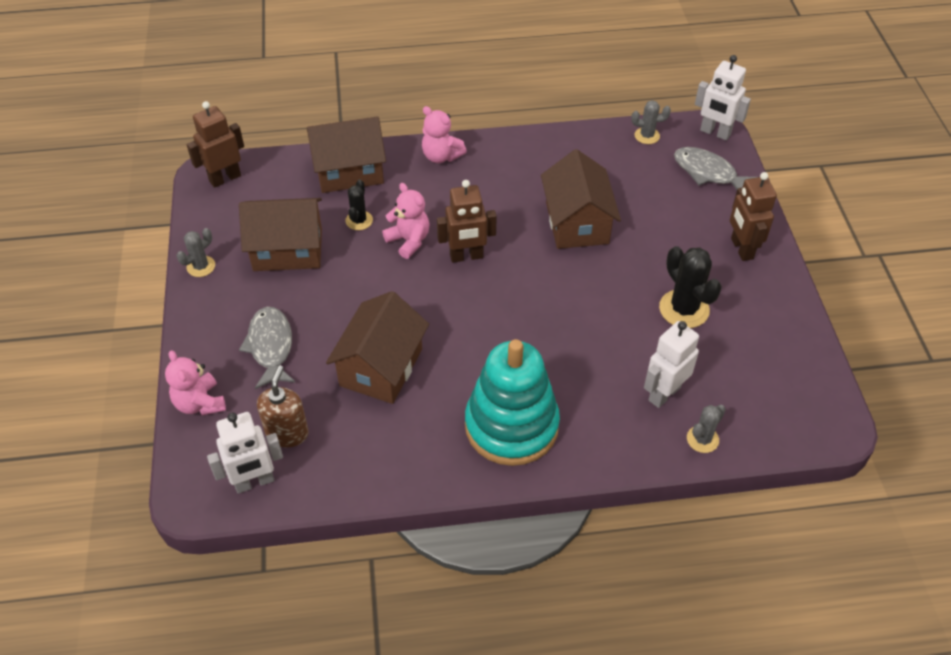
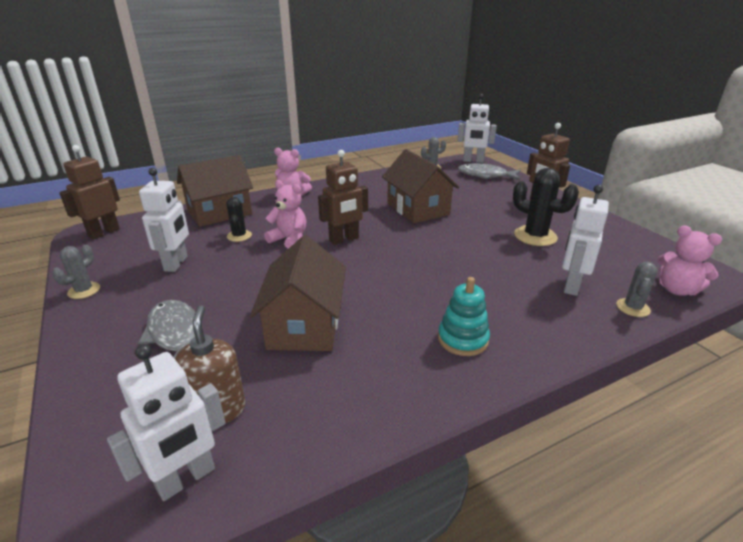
camera: 20 degrees left, 20 degrees down
pink teddy bear [165,350,226,416] -> pink teddy bear moved to [658,226,722,296]
brown house [239,198,322,271] -> white robot [139,168,189,272]
turquoise stacking toy [465,339,560,466] -> turquoise stacking toy [438,277,490,356], size x0.50

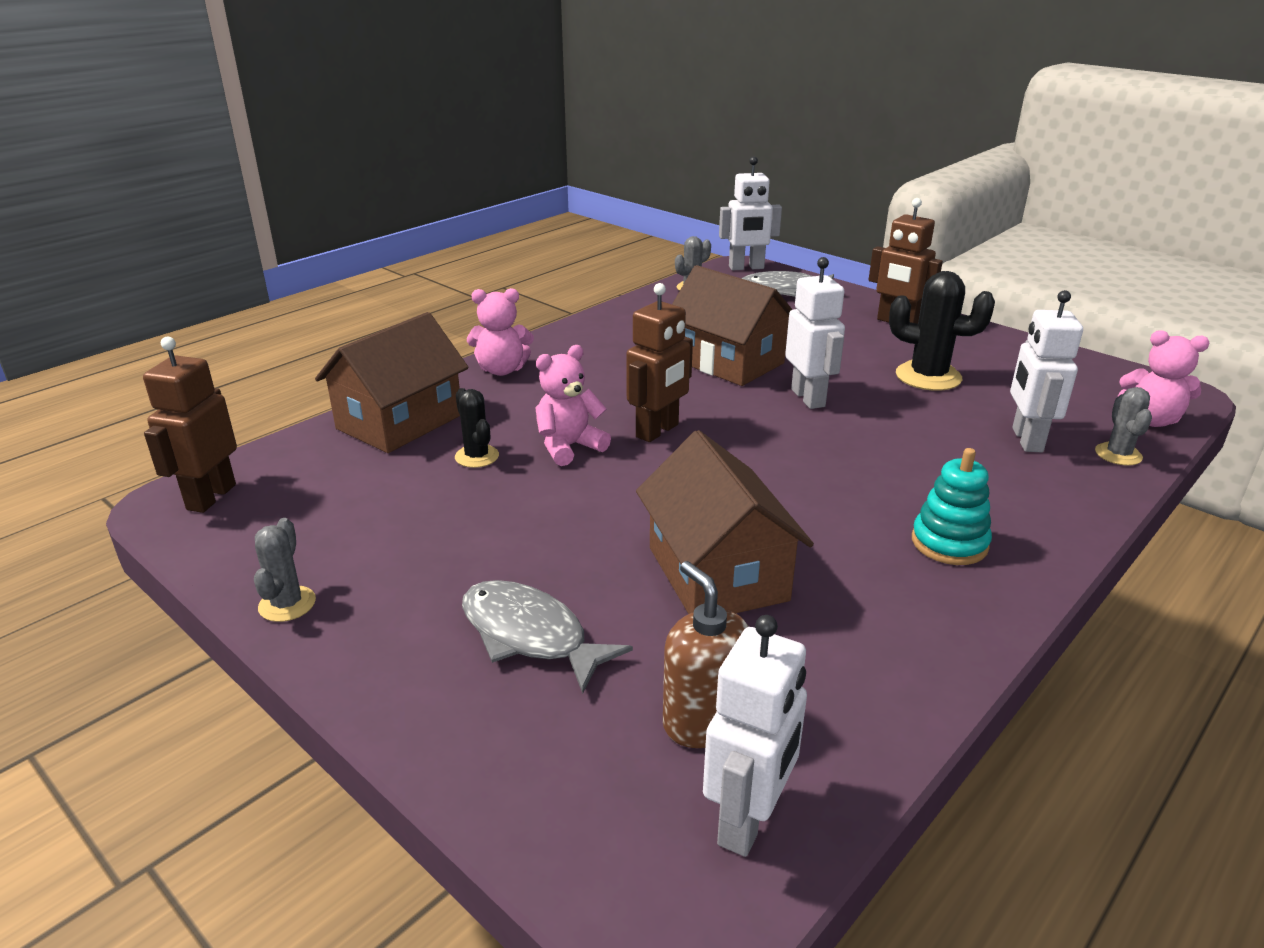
camera: 20 degrees left, 0 degrees up
white robot [139,168,189,272] -> white robot moved to [785,257,845,409]
pink teddy bear [264,180,306,249] -> pink teddy bear turned 45 degrees counterclockwise [535,345,611,466]

